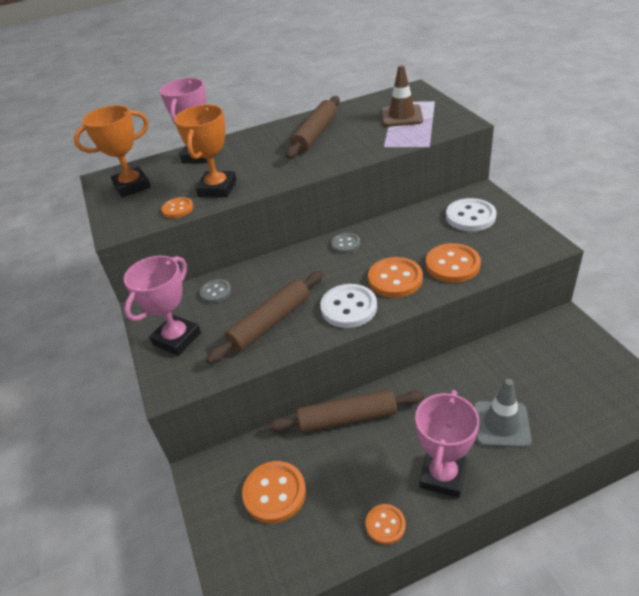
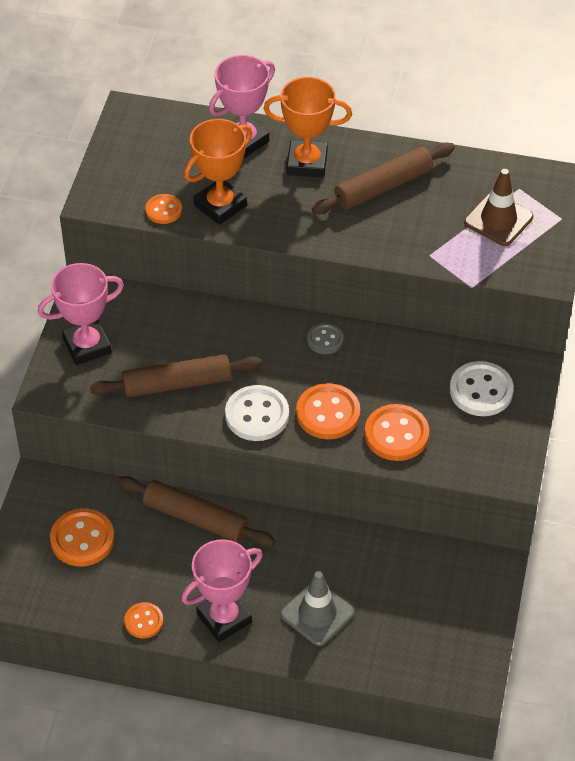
camera: 30 degrees right, 10 degrees up
orange trophy [74,105,151,198] -> orange trophy moved to [264,77,352,178]
grey button [200,279,231,303] -> none

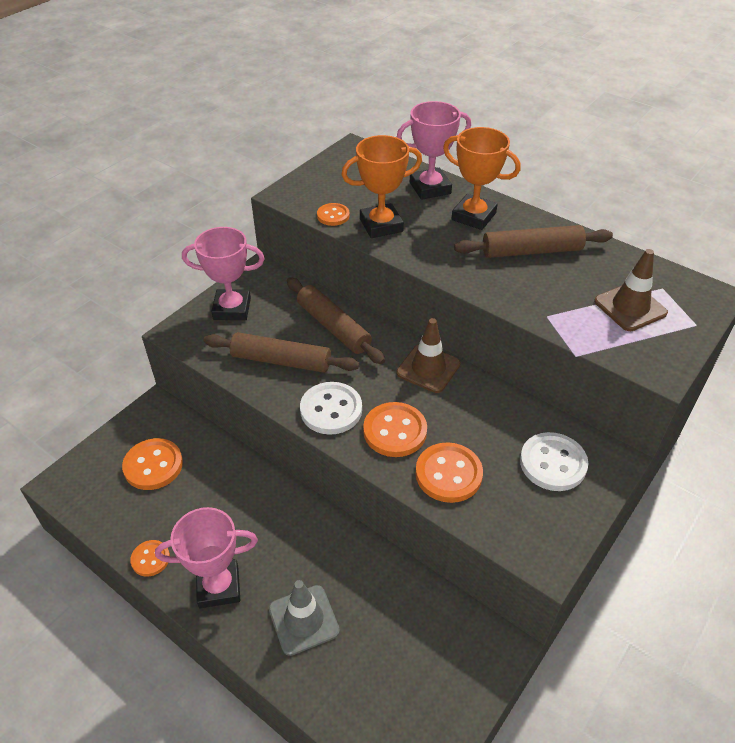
camera: 25 degrees right, 5 degrees down
brown rolling pin [118,476,275,546] -> brown rolling pin moved to [287,277,385,364]
grey button [307,323,344,354] -> brown traffic cone [396,318,461,393]

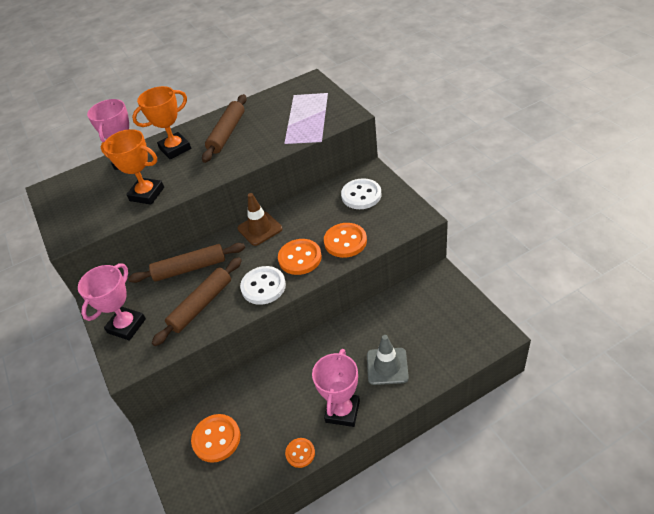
camera: 60 degrees left, 0 degrees up
orange button [317,203,350,226] -> none
orange trophy [341,135,422,238] -> orange trophy turned 75 degrees counterclockwise [100,129,164,205]
brown traffic cone [594,249,668,331] -> none

